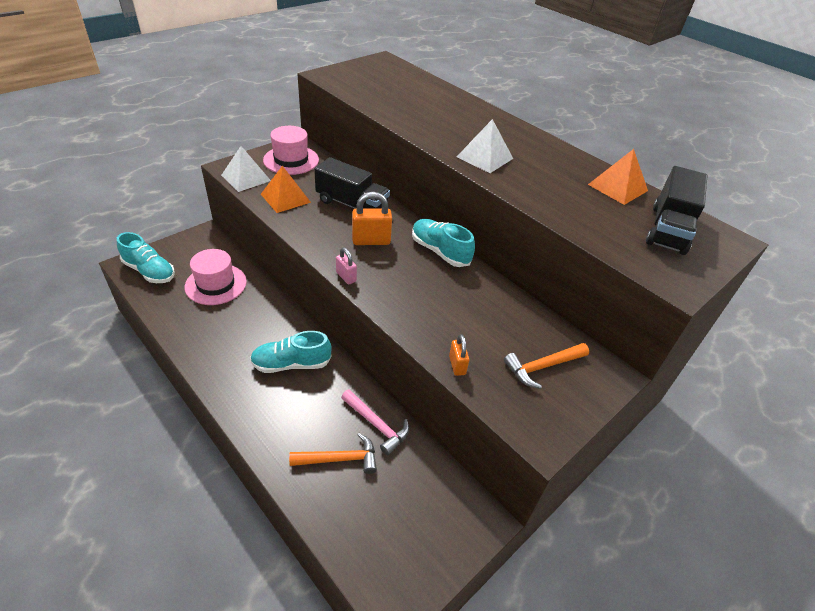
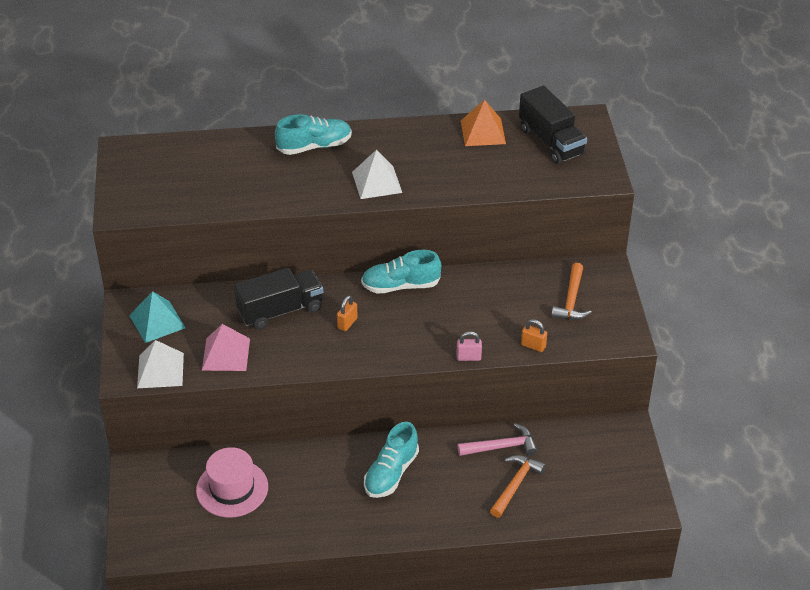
camera: 50 degrees left, 0 degrees up
turquoise shoe [117,232,175,283] -> turquoise shoe moved to [275,114,352,155]
orange pyramid [261,166,311,213] -> pink pyramid [202,324,250,371]
pink hat [263,126,319,175] -> turquoise pyramid [129,291,186,343]
pink padlock [336,247,357,284] -> pink padlock moved to [457,331,482,361]
orange padlock [352,192,392,245] -> orange padlock [337,295,358,331], size x0.58

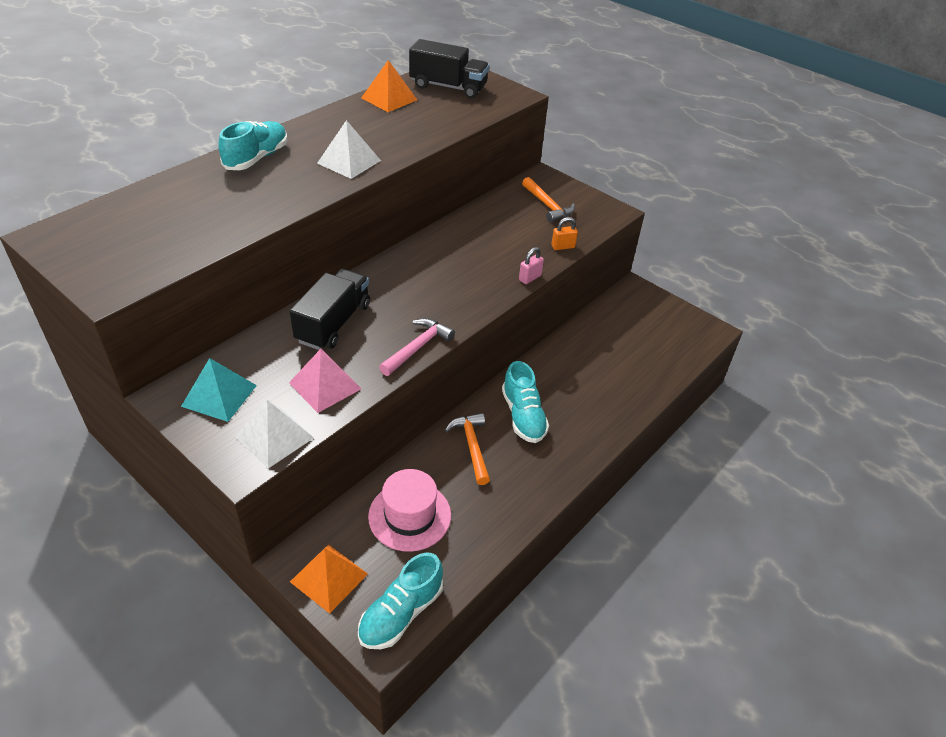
camera: 45 degrees left, 0 degrees up
orange padlock [337,295,358,331] -> none
turquoise shoe [361,250,441,294] -> turquoise shoe moved to [358,553,443,649]
pink hammer [458,423,538,456] -> pink hammer moved to [379,318,455,376]
orange hammer [490,455,546,518] -> orange hammer moved to [445,413,490,485]
none -> orange pyramid [290,544,368,614]

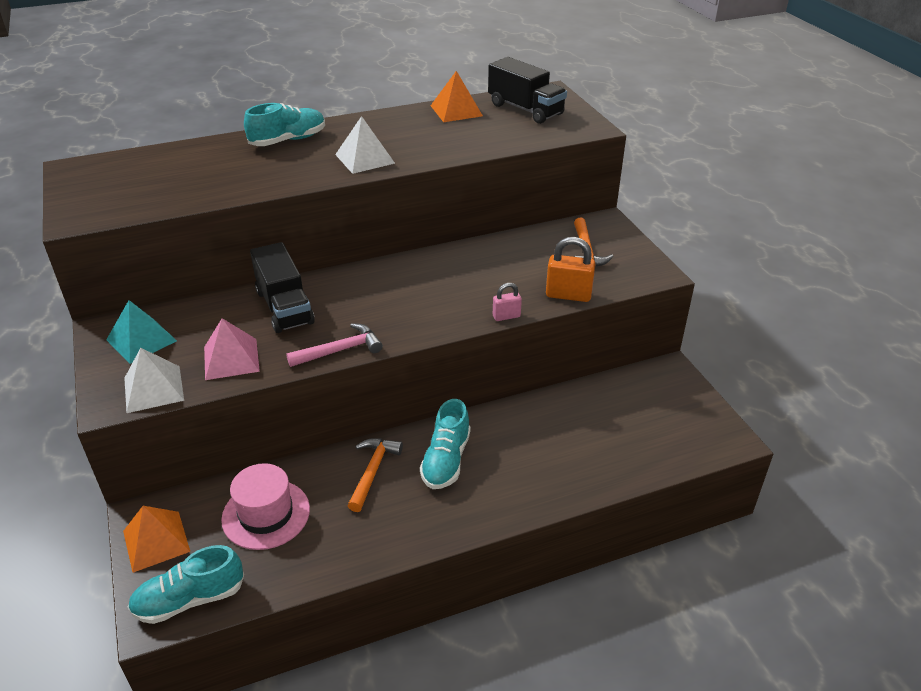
camera: 30 degrees right, 5 degrees down
black truck [290,269,370,350] -> black truck turned 105 degrees clockwise [250,242,315,333]
orange padlock [551,217,578,250] -> orange padlock [546,237,595,302], size x1.71

